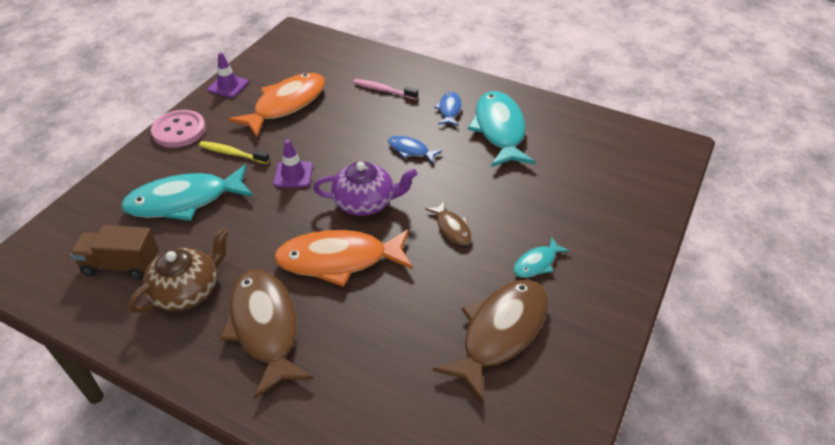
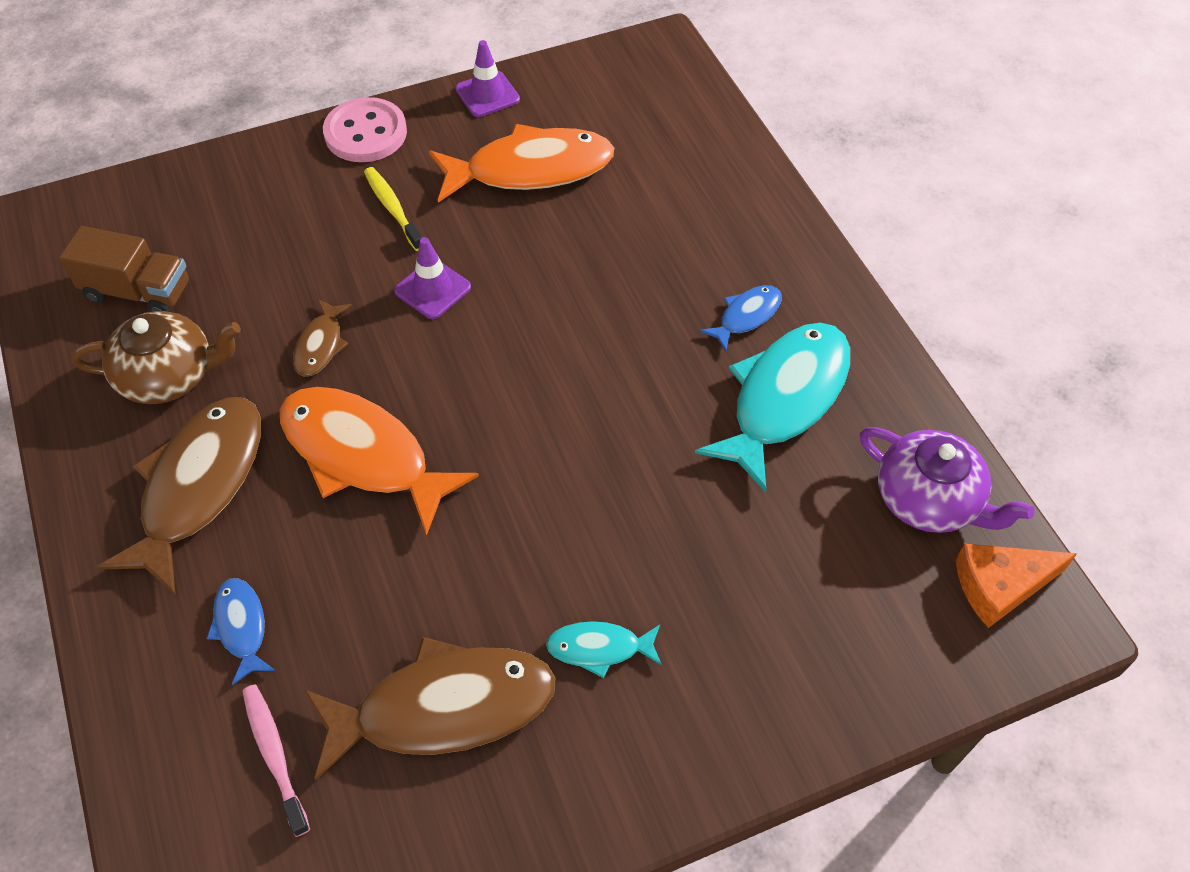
camera: 40 degrees right, 10 degrees up
brown truck [70,225,159,279] -> brown truck turned 150 degrees clockwise [59,226,190,312]
turquoise fish [121,165,254,221] -> none
purple teapot [313,161,417,216] -> purple teapot moved to [860,427,1035,533]
pink toothbrush [353,79,418,100] -> pink toothbrush moved to [242,684,310,837]
blue fish [388,136,442,163] -> blue fish moved to [206,578,275,685]
brown fish [425,201,471,245] -> brown fish moved to [293,299,352,376]
none -> orange cheese [956,544,1077,628]

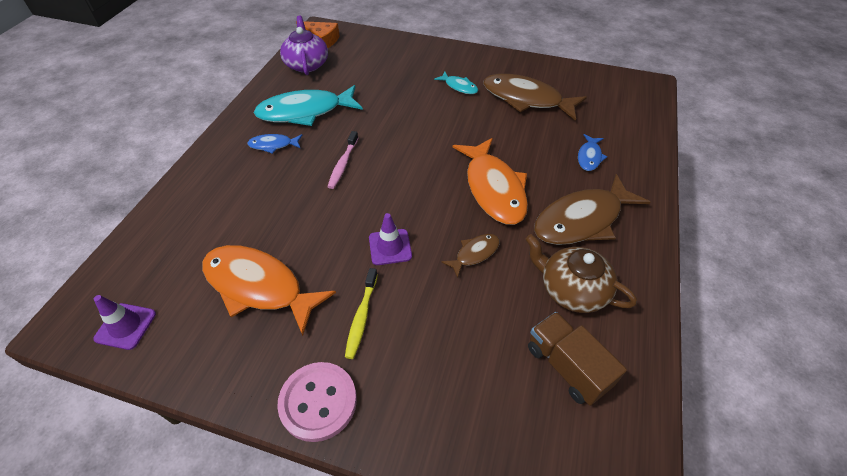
camera: 140 degrees left, 5 degrees down
pink toothbrush [242,684,310,837] -> pink toothbrush moved to [327,131,358,189]
purple traffic cone [455,40,520,117] -> purple traffic cone moved to [93,295,156,350]

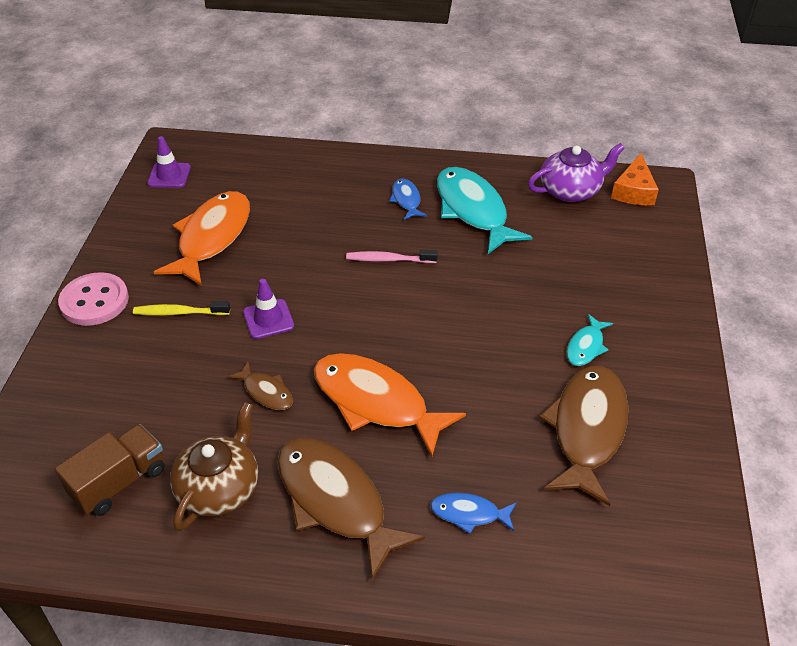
camera: 80 degrees right, 5 degrees down
orange fish [453,138,528,225] -> orange fish turned 60 degrees clockwise [314,353,466,457]

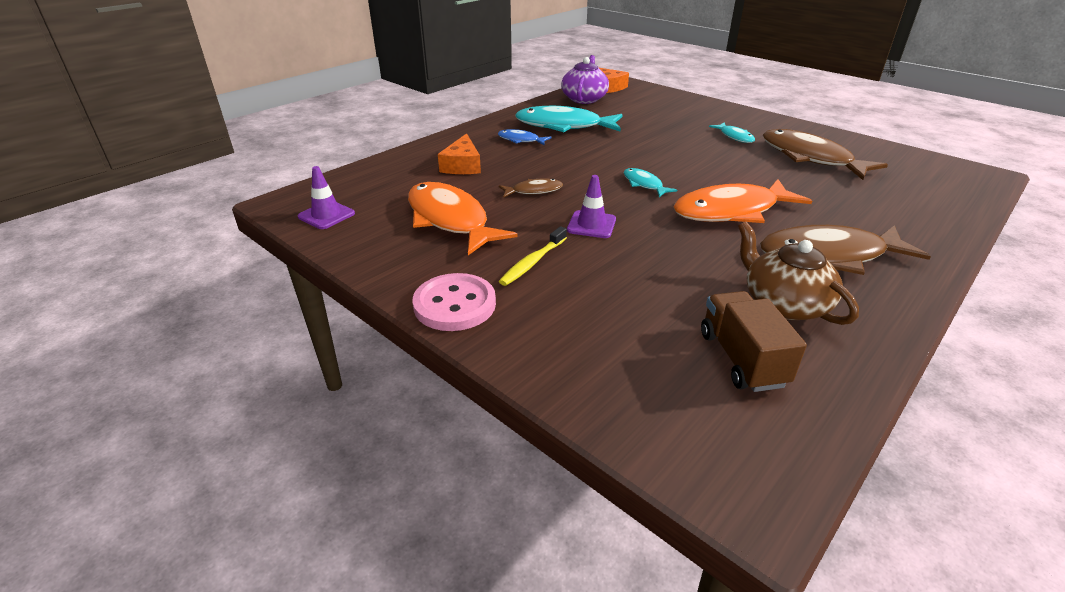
camera: 55 degrees left, 10 degrees down
brown fish [227,361,293,410] -> brown fish moved to [499,179,563,198]
pink toothbrush [346,250,438,263] -> none
blue fish [430,493,516,534] -> none
none -> orange cheese [438,133,481,174]
none -> turquoise fish [624,168,677,197]

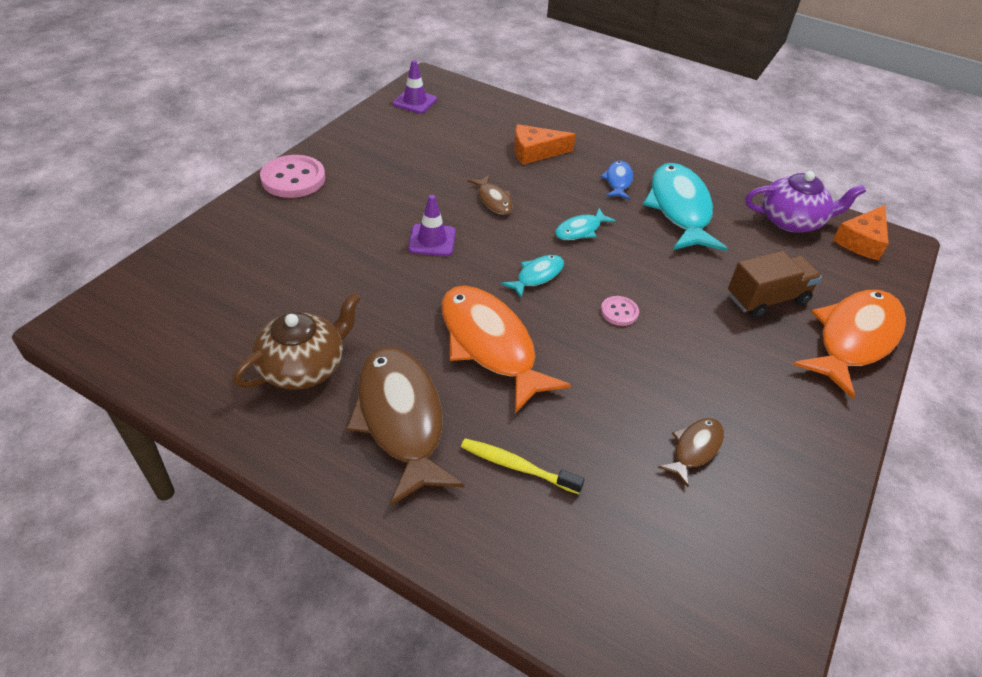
camera: 75 degrees right, 10 degrees up
orange fish [408,182,518,255] -> orange fish moved to [793,290,906,399]
yellow toothbrush [499,226,567,286] -> yellow toothbrush moved to [461,438,585,494]
brown truck [701,291,807,392] -> brown truck moved to [728,251,822,318]
turquoise fish [709,122,755,143] -> turquoise fish moved to [555,208,616,240]
brown fish [763,129,888,180] -> brown fish [658,418,724,487], size x0.48
none -> pink button [601,296,639,326]

